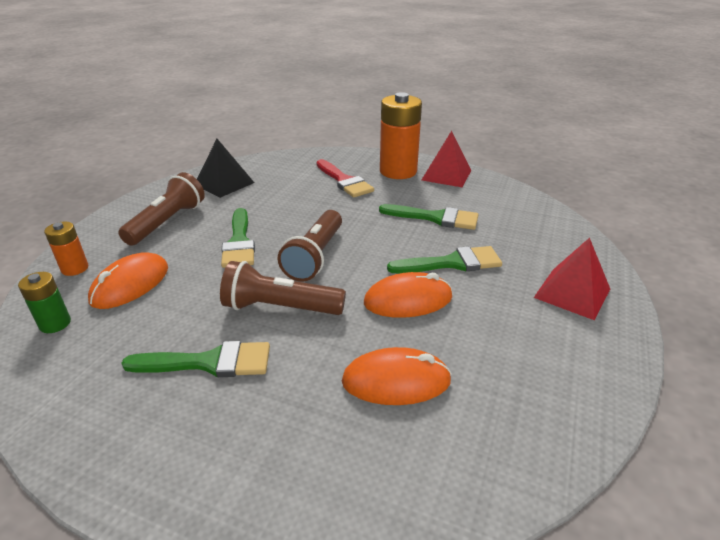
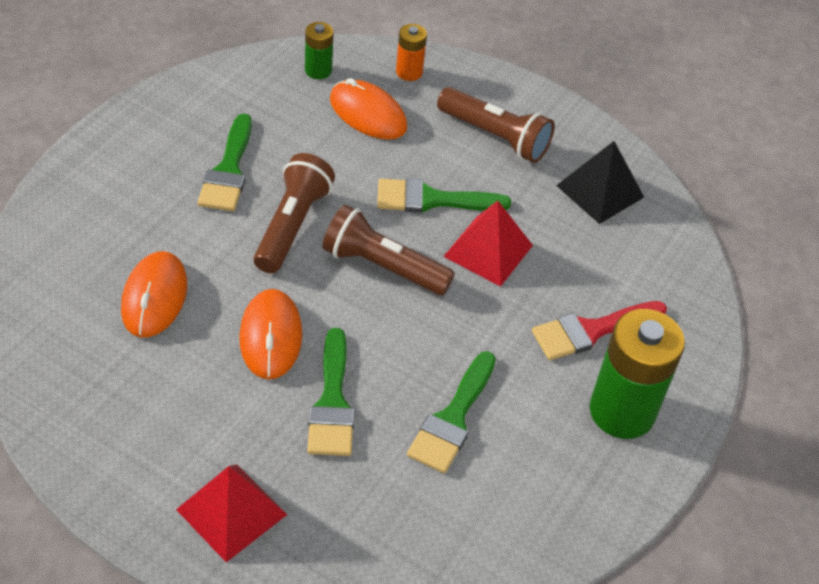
camera: 95 degrees right, 15 degrees up
orange battery [380,92,422,179] -> green battery [590,309,685,439]
red pyramid [422,131,471,187] -> red pyramid moved to [443,201,533,287]

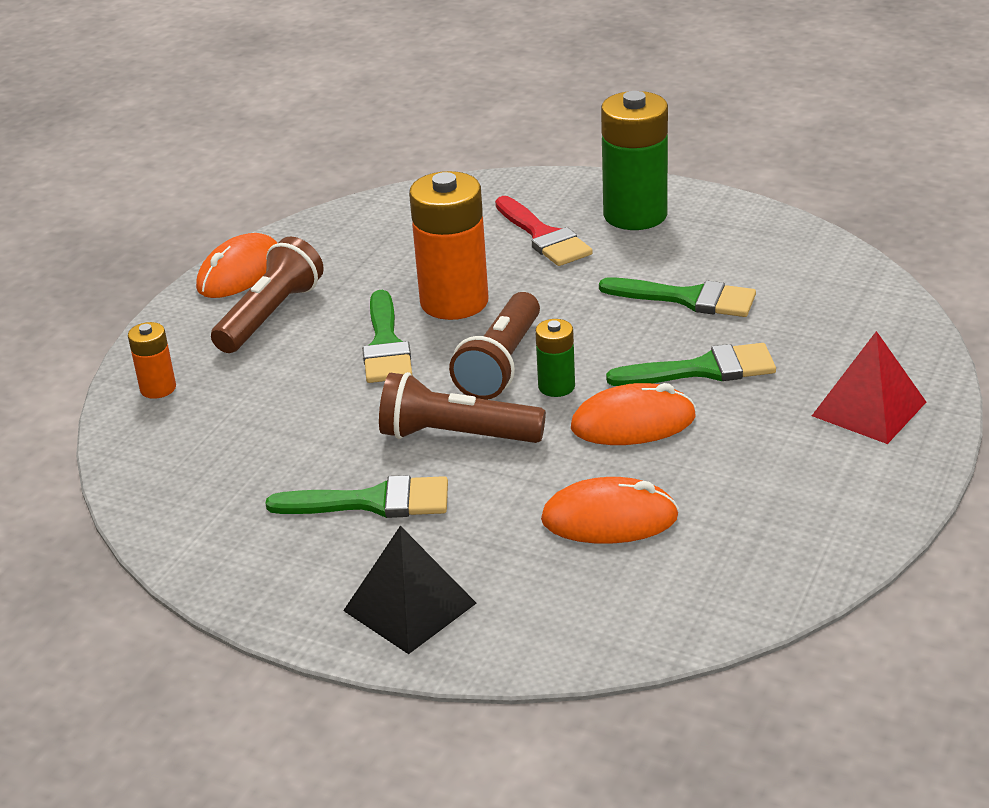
camera: 90 degrees left, 15 degrees down
green battery [305,22,334,79] -> green battery moved to [535,319,575,397]
orange mouse [330,78,407,140] -> orange mouse moved to [196,233,277,298]
red pyramid [443,201,533,287] -> orange battery [409,171,488,320]
black pyramid [556,141,644,224] -> black pyramid moved to [343,526,477,654]

